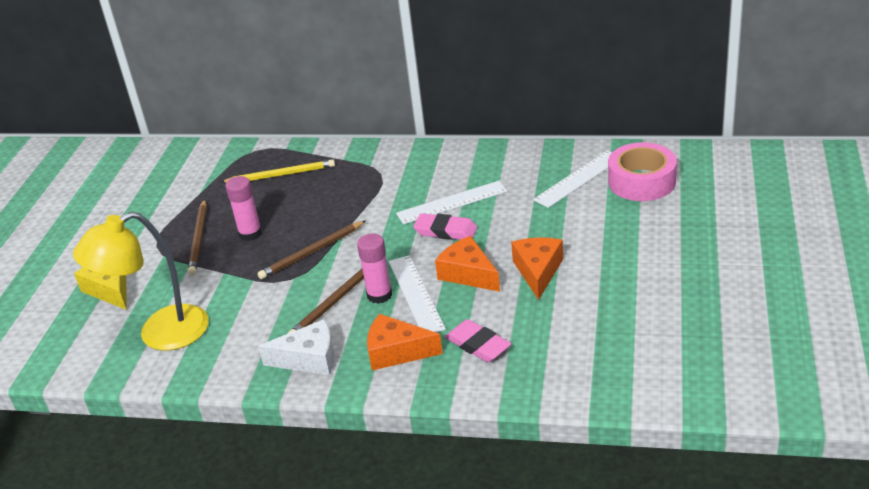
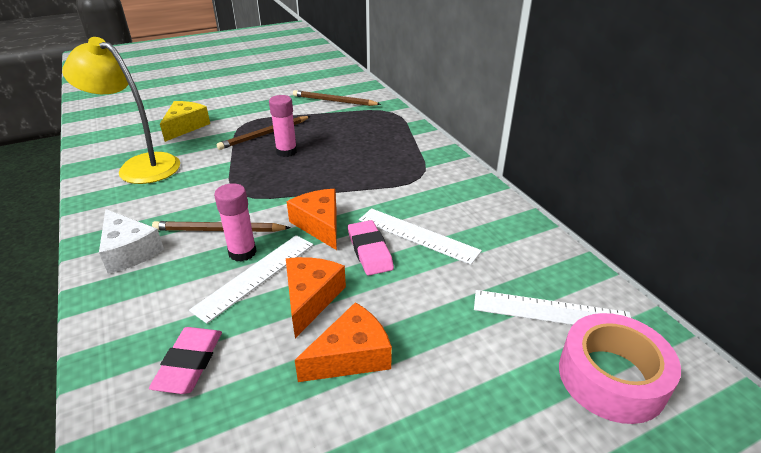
camera: 50 degrees right, 0 degrees up
yellow pencil [220,159,335,183] -> none
brown pencil [257,221,366,279] -> brown pencil moved to [293,90,381,106]
orange cheese [367,314,443,370] -> orange cheese moved to [287,189,337,250]

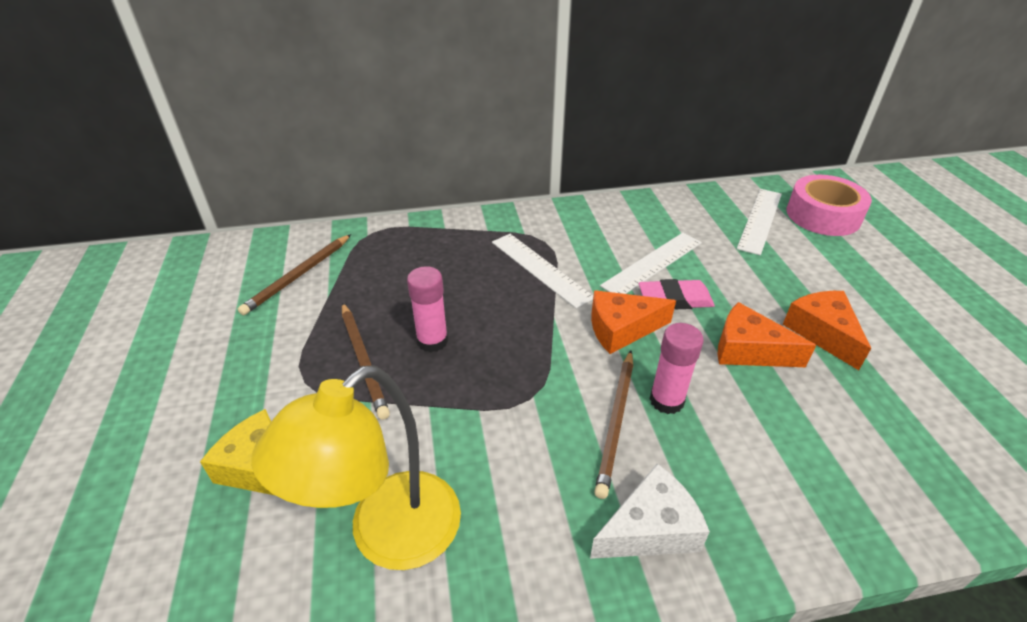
camera: 75 degrees left, 5 degrees up
pink eraser [149,327,222,394] -> none
white ruler [189,235,314,324] -> white ruler moved to [492,234,593,309]

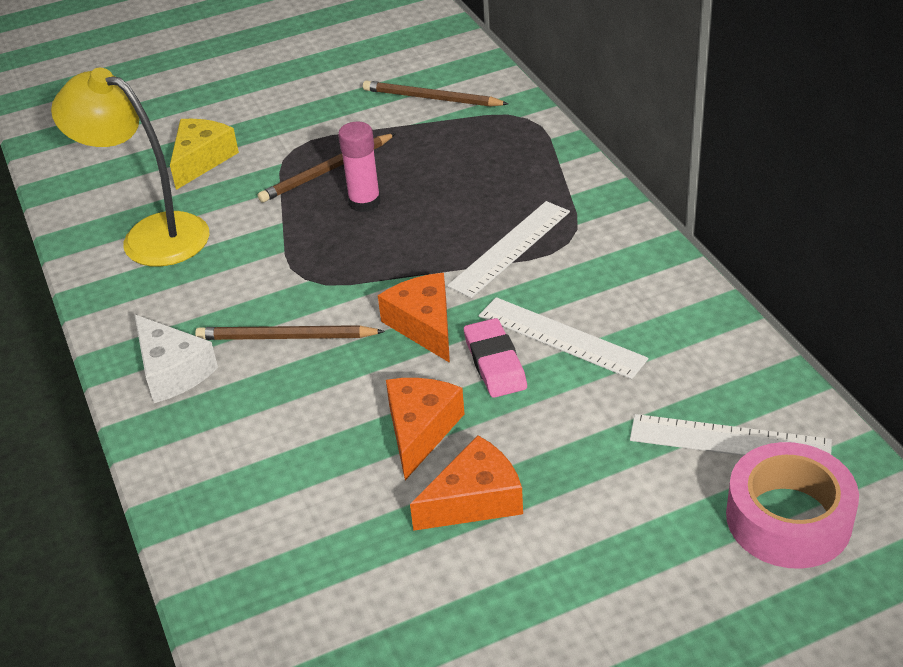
camera: 80 degrees right, 0 degrees up
pink glue stick [649,323,704,414] -> none

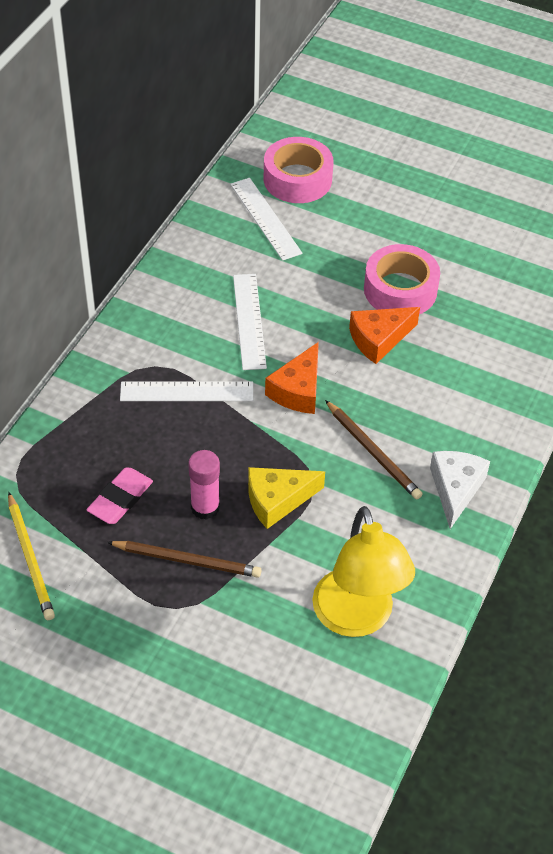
camera: 135 degrees left, 10 degrees up
yellow cheese [170,119,239,190] -> yellow cheese moved to [248,467,325,529]
brown pencil [363,80,509,107] -> yellow pencil [8,492,55,620]
orange cheese [410,435,523,531] -> pink tape [364,244,440,314]
pink eraser [464,318,527,398] -> pink eraser moved to [87,467,153,524]

